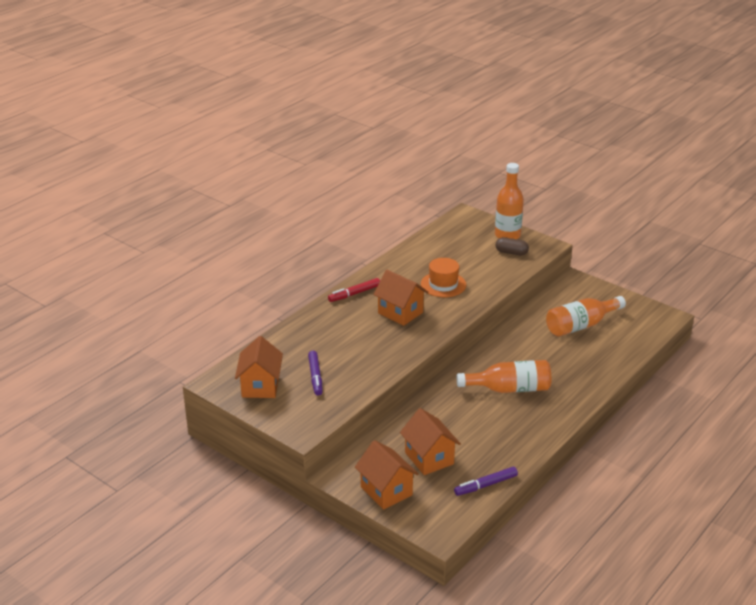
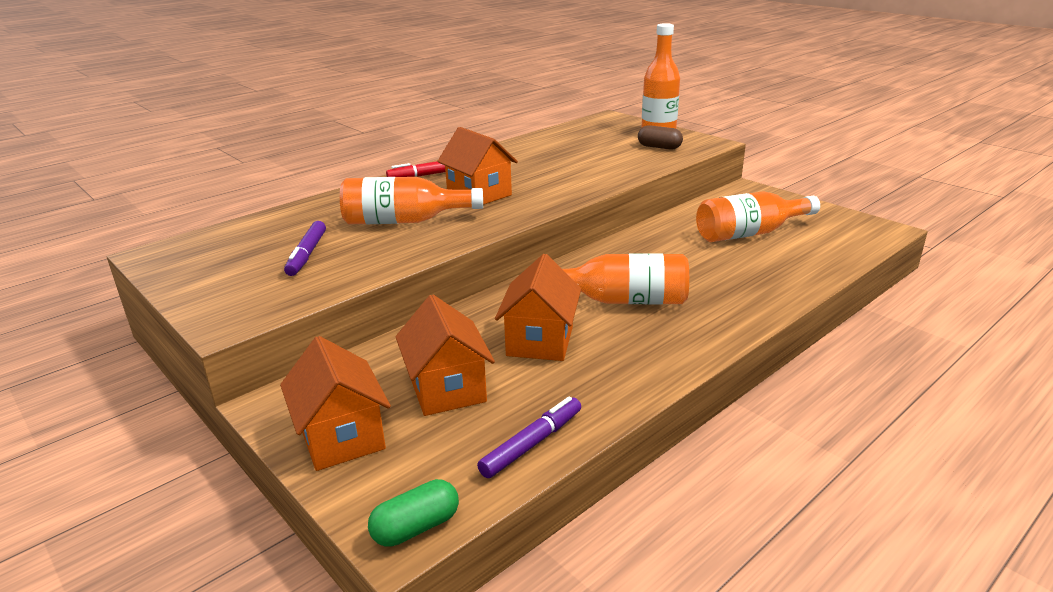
camera: 10 degrees right, 5 degrees down
orange house [235,336,283,398] -> orange house moved to [495,254,581,361]
orange hat [421,258,466,297] -> none
purple marker [454,467,518,496] -> purple marker turned 150 degrees clockwise [477,397,581,478]
none -> orange bottle [340,177,483,224]
none -> green capsule [368,479,459,547]

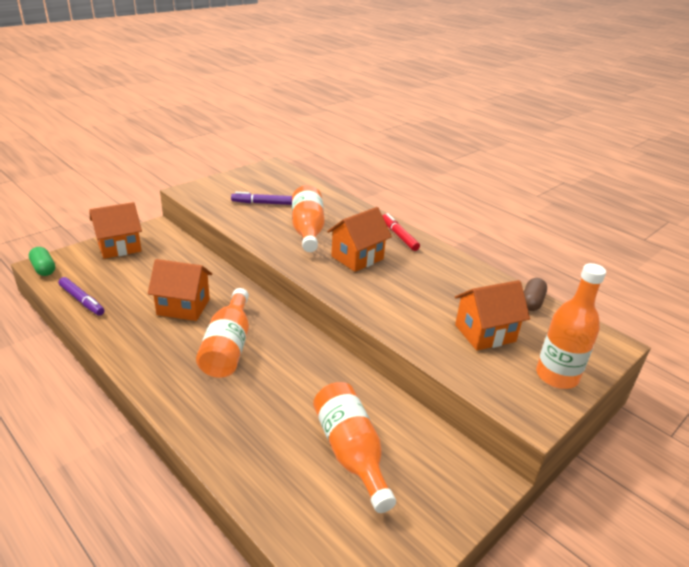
camera: 85 degrees right, 5 degrees up
orange house [396,294,495,416] -> orange house moved to [455,280,530,351]
brown capsule [638,125,683,150] -> brown capsule moved to [524,278,547,311]

